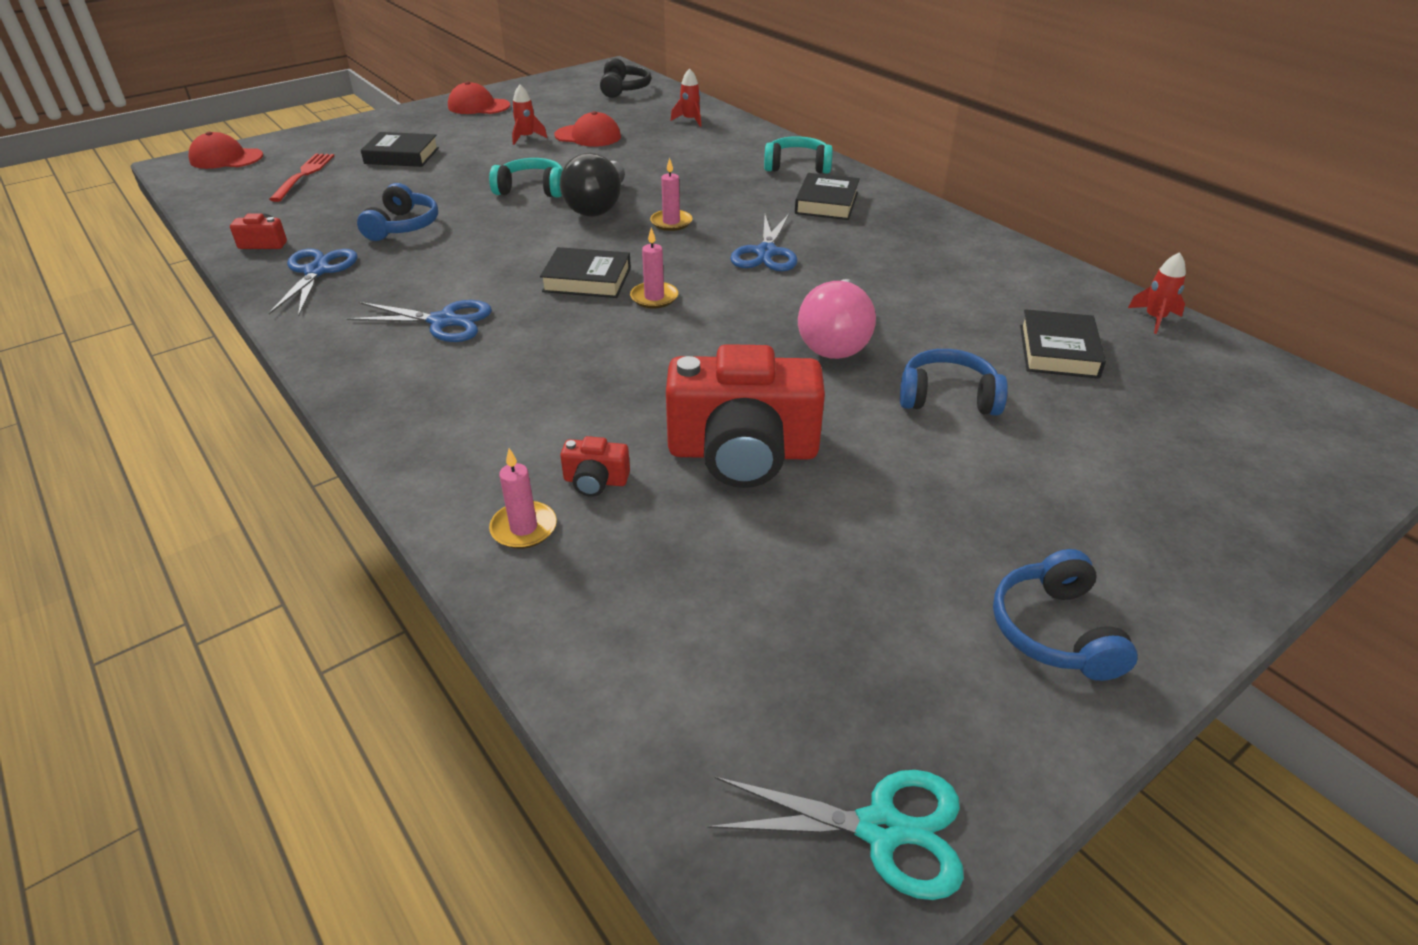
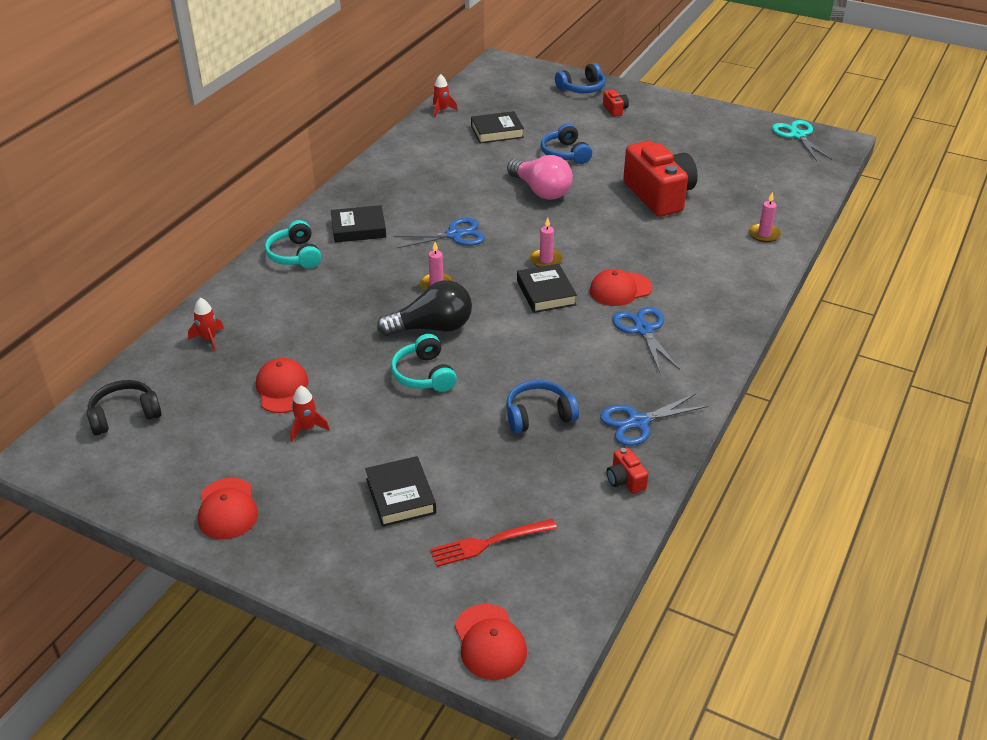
camera: 115 degrees left, 0 degrees up
red camera [560,436,630,497] -> red camera moved to [603,90,629,117]
pink light bulb [798,279,876,359] -> pink light bulb turned 60 degrees clockwise [507,155,573,200]
blue headphones [993,549,1138,681] -> blue headphones moved to [555,63,605,93]
none -> red cap [590,269,653,306]

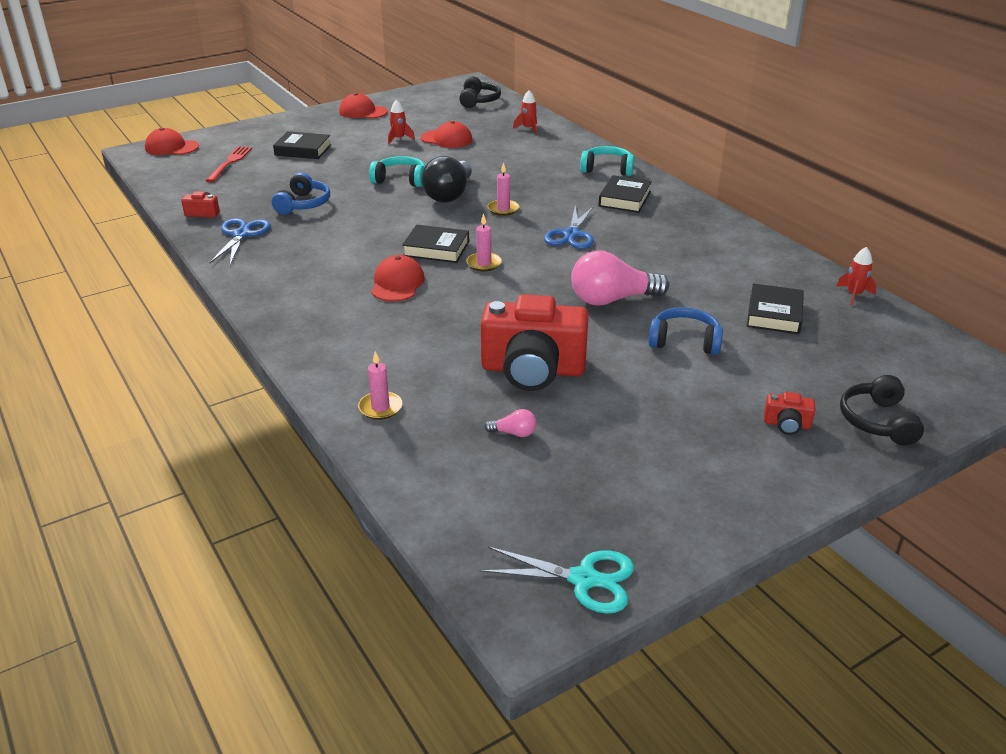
camera: 120 degrees right, 5 degrees down
blue headphones [555,63,605,93] -> black headphones [840,375,924,445]
blue scissors [613,307,680,373] -> none
none -> pink light bulb [484,409,536,437]

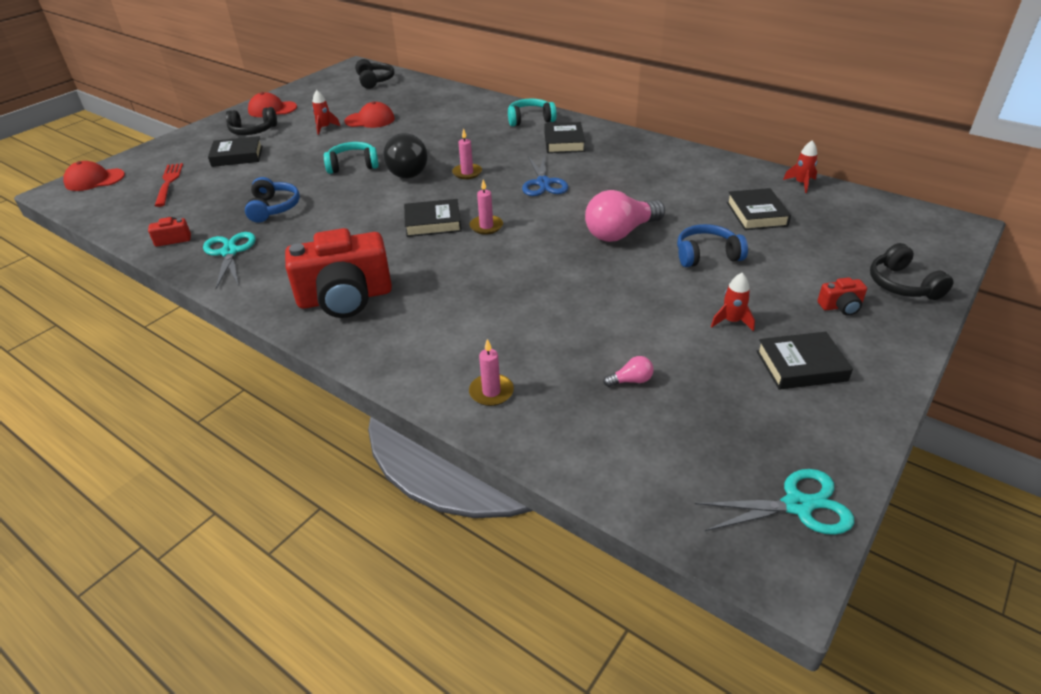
camera: 20 degrees left, 5 degrees up
blue scissors [209,218,271,265] -> turquoise scissors [203,232,256,289]
red cap [371,255,425,301] -> none
red camera [481,294,589,391] -> red camera moved to [285,228,392,318]
red rocket [513,90,537,134] -> red rocket moved to [711,273,755,331]
none -> black headphones [226,107,277,135]
none -> black book [756,332,853,390]

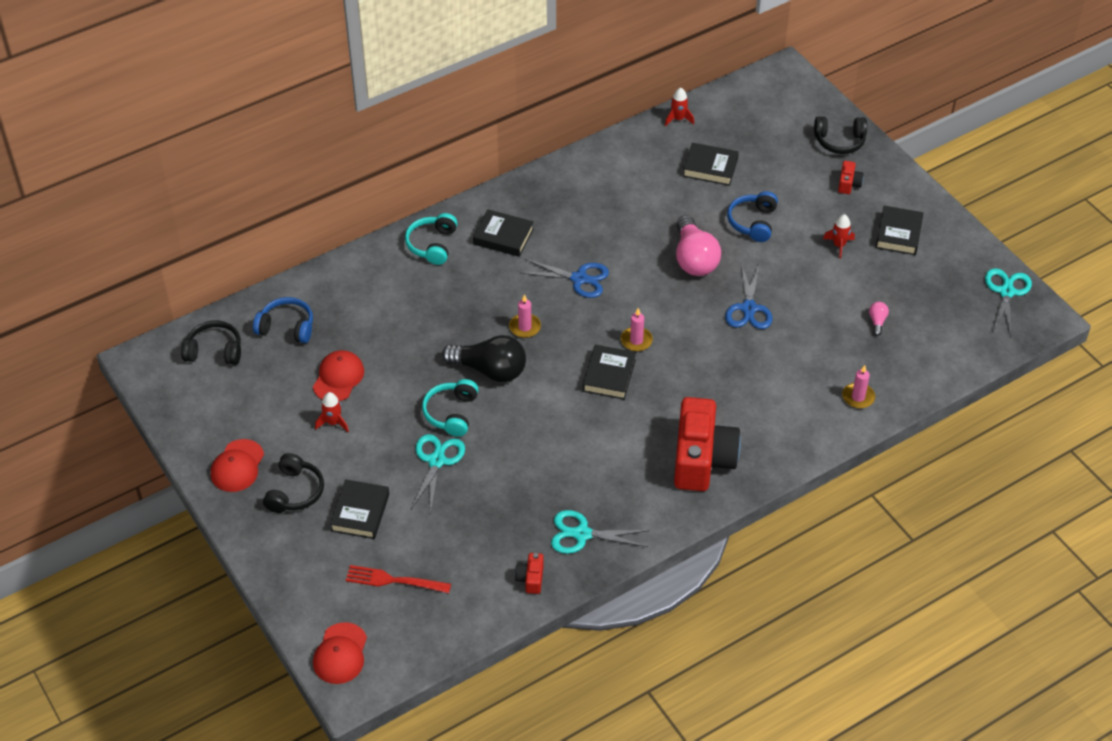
camera: 70 degrees left, 10 degrees up
blue headphones [245,177,300,223] -> blue headphones moved to [253,297,313,343]
none -> turquoise scissors [411,434,465,510]
none -> blue scissors [725,263,773,329]

